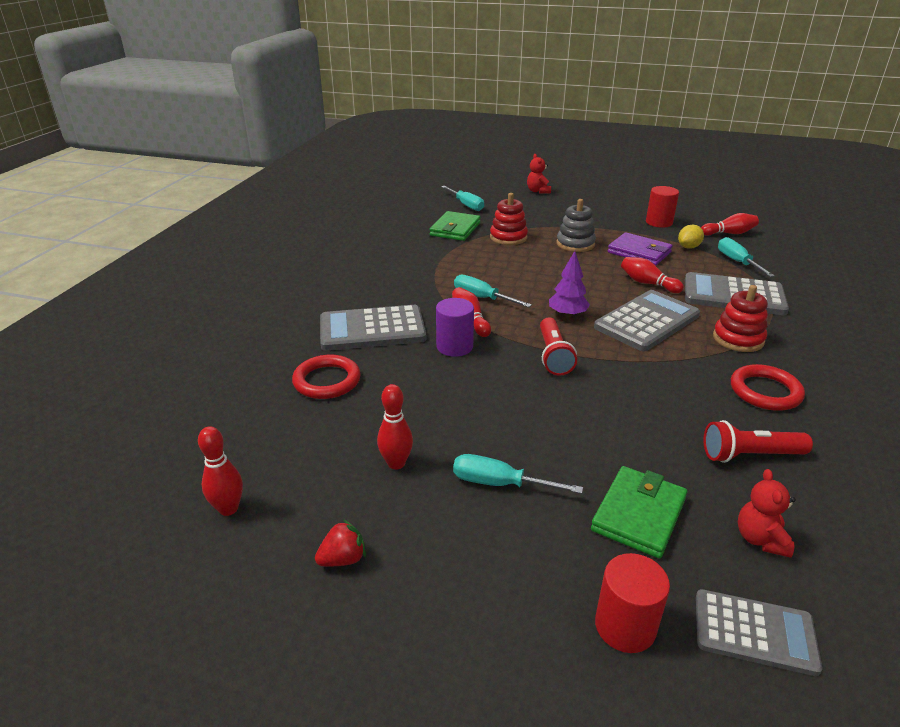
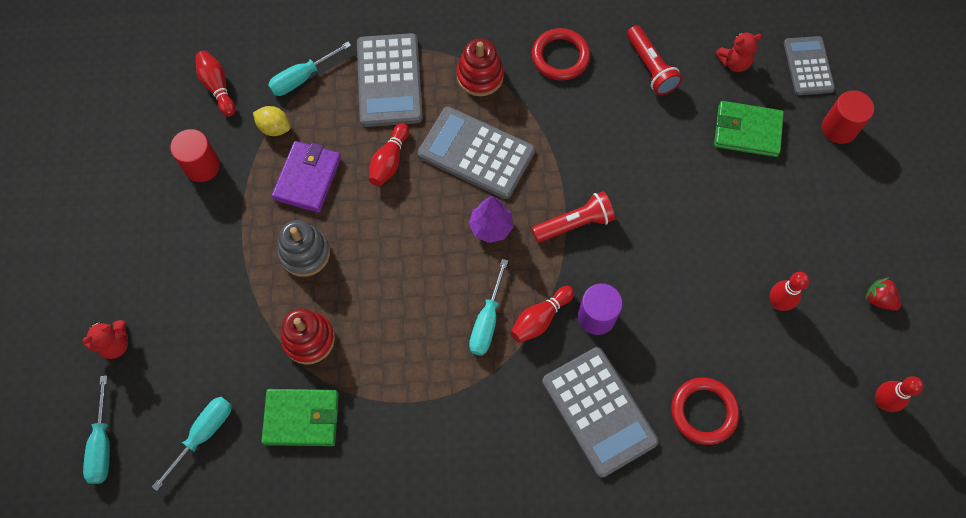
camera: 110 degrees left, 35 degrees up
turquoise screwdriver [453,454,583,494] -> turquoise screwdriver moved to [83,376,110,484]

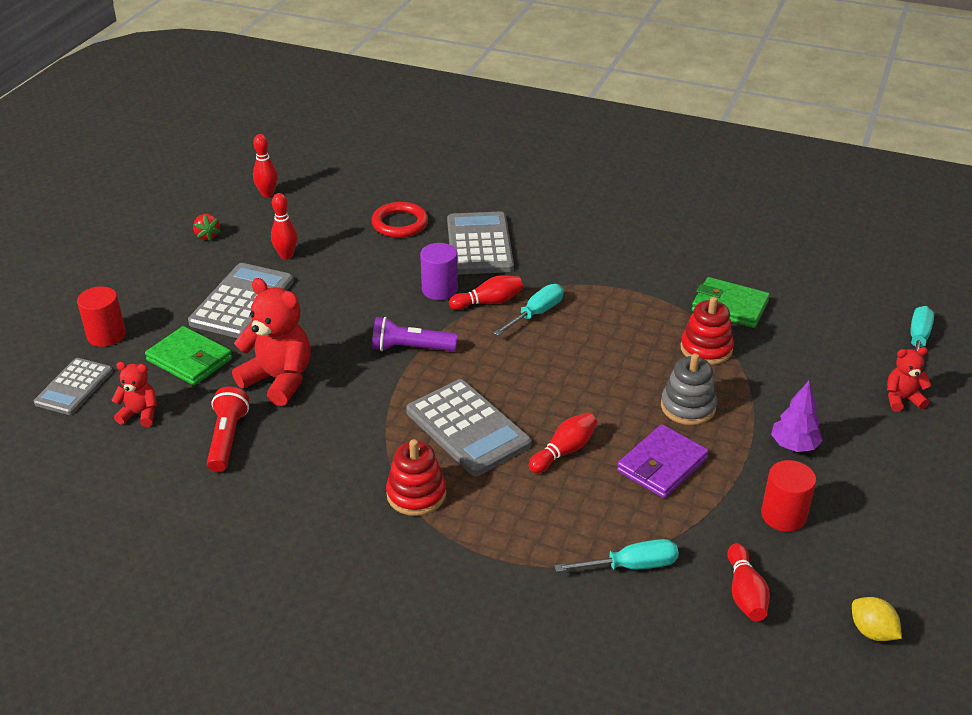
camera: 155 degrees left, 30 degrees down
turquoise screwdriver [152,397,232,491] -> none
yellow lemon [253,106,290,136] -> yellow lemon moved to [852,597,902,641]
grey calculator [357,33,423,127] -> grey calculator moved to [188,263,294,338]
purple tree [469,196,513,243] -> purple tree moved to [771,381,823,452]
red flashlight [531,191,615,243] -> purple flashlight [372,317,458,351]
red ring [532,28,590,80] -> none
none -> red teddy bear [232,278,311,406]

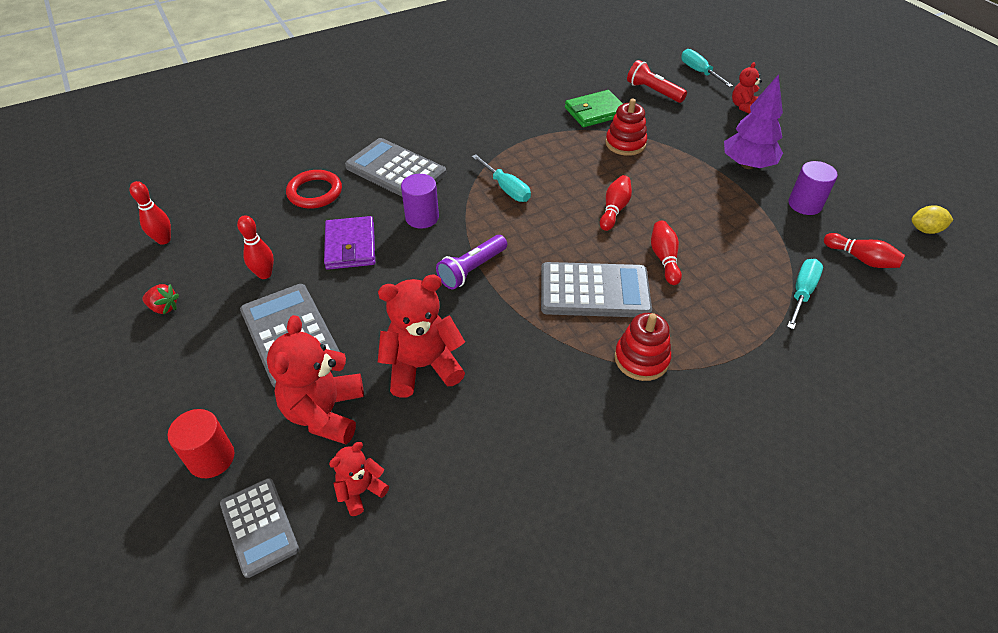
camera: 50 degrees left, 10 degrees up
green wallet [145,326,232,386] -> red teddy bear [267,315,364,444]
red flashlight [207,387,249,472] -> red flashlight moved to [627,60,687,103]
red bowling pin [449,275,523,310] -> red bowling pin moved to [600,175,632,231]
turquoise screwdriver [494,284,564,336] -> turquoise screwdriver turned 150 degrees clockwise [472,154,531,202]
purple wallet [617,424,709,498] -> purple wallet moved to [324,216,375,270]
grey stacking toy [661,353,717,425] -> none
red cylinder [761,460,816,532] -> purple cylinder [789,161,838,215]
purple tree [771,381,823,452] -> purple tree [724,74,783,169], size x1.54

